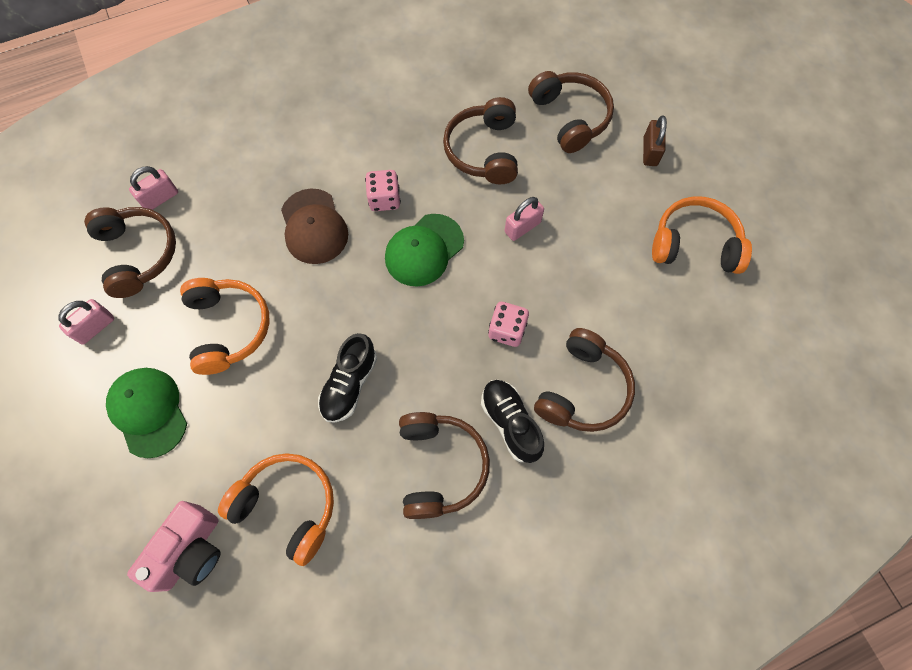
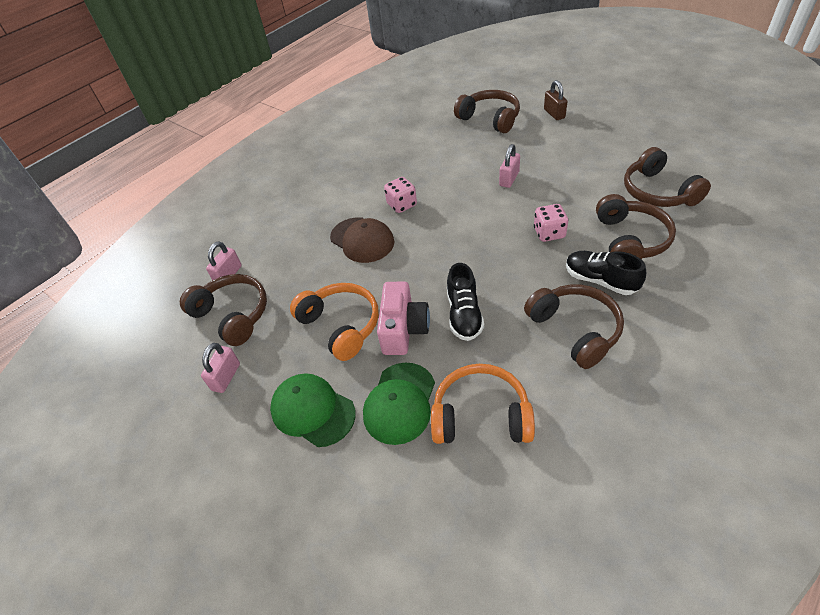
camera: 20 degrees left, 20 degrees down
pink camera [127,501,221,592] -> pink camera moved to [377,282,430,355]
green cap [385,214,464,287] -> green cap moved to [363,363,435,445]
brown headphones [443,97,518,184] -> brown headphones moved to [624,147,711,207]
orange headphones [652,196,752,274] -> none

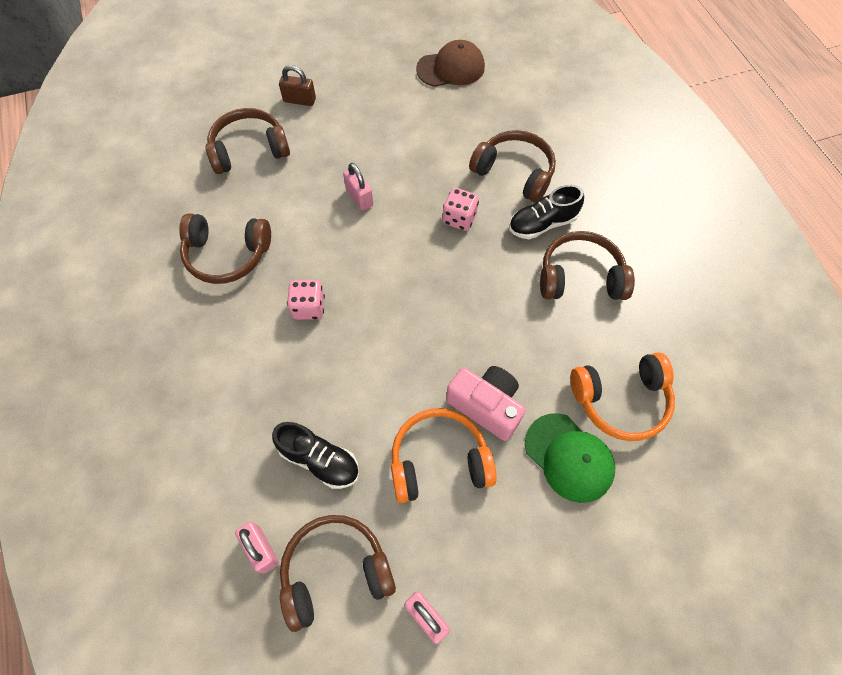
camera: 65 degrees left, 15 degrees up
green cap [270,373,356,447] -> none
brown cap [330,217,394,263] -> brown cap moved to [416,40,485,87]
orange headphones [431,364,535,444] -> orange headphones turned 135 degrees counterclockwise [570,353,675,441]
black shoe [447,263,484,341] -> black shoe moved to [272,422,359,489]
brown headphones [624,147,711,207] -> brown headphones moved to [179,213,271,284]

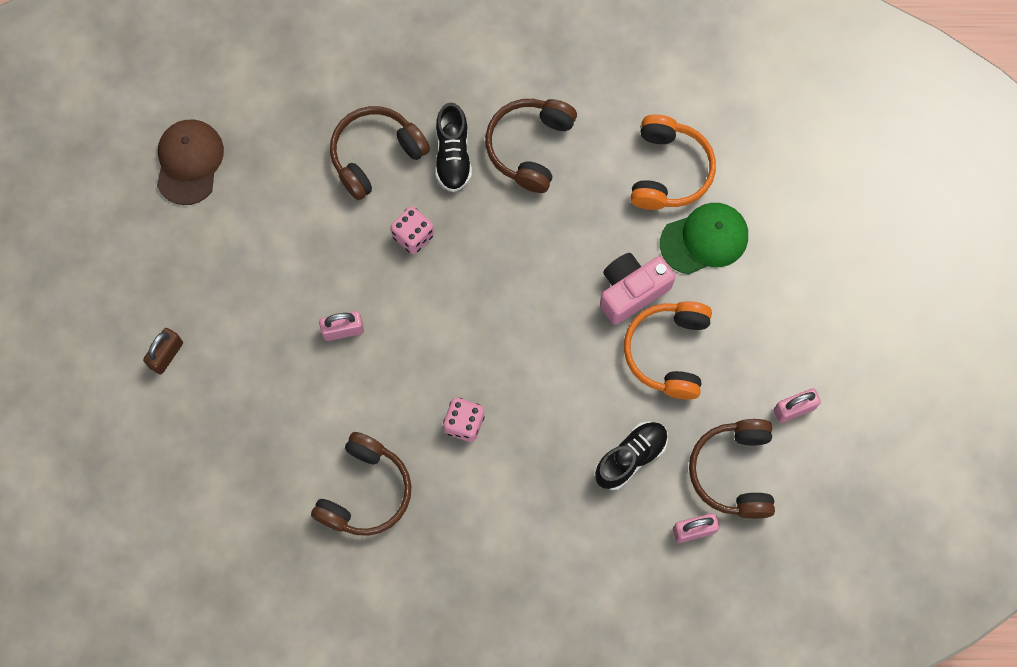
camera: 70 degrees left, 10 degrees up
brown headphones [206,108,290,174] -> none

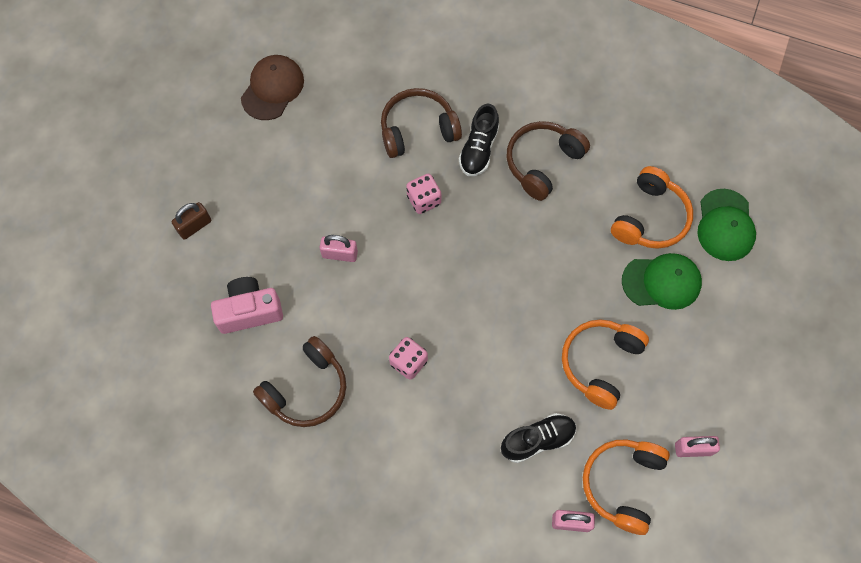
camera: 20 degrees right, 5 degrees down
pink camera [600,253,675,325] -> pink camera moved to [211,277,283,334]
brown headphones [689,419,775,519] -> orange headphones [583,440,670,535]
none -> green cap [697,189,756,261]

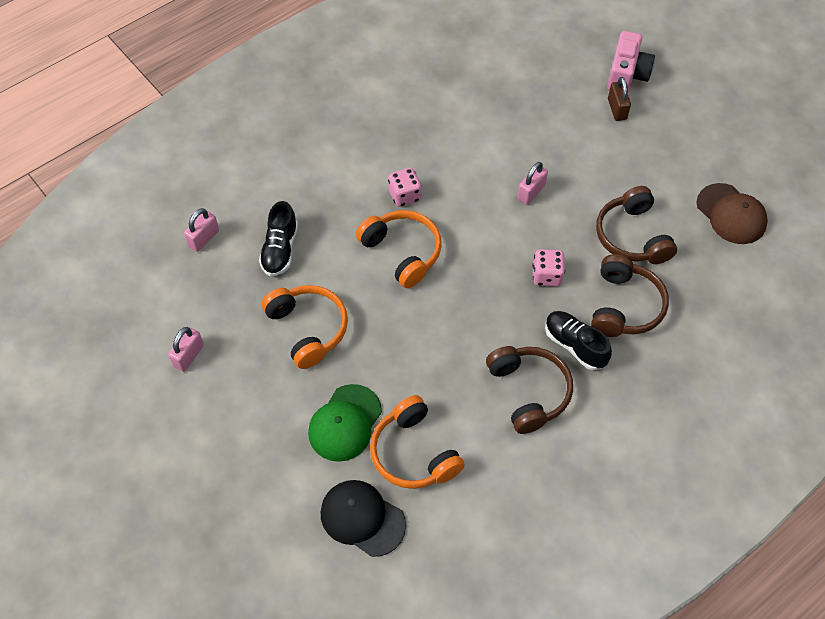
camera: 120 degrees right, 10 degrees down
pink camera [211,277,283,334] -> pink camera moved to [607,31,655,92]
brown headphones [253,336,346,427] -> brown headphones moved to [596,186,677,264]
orange headphones [583,440,670,535] -> orange headphones moved to [356,210,442,288]
green cap [697,189,756,261] -> black cap [321,480,406,557]

